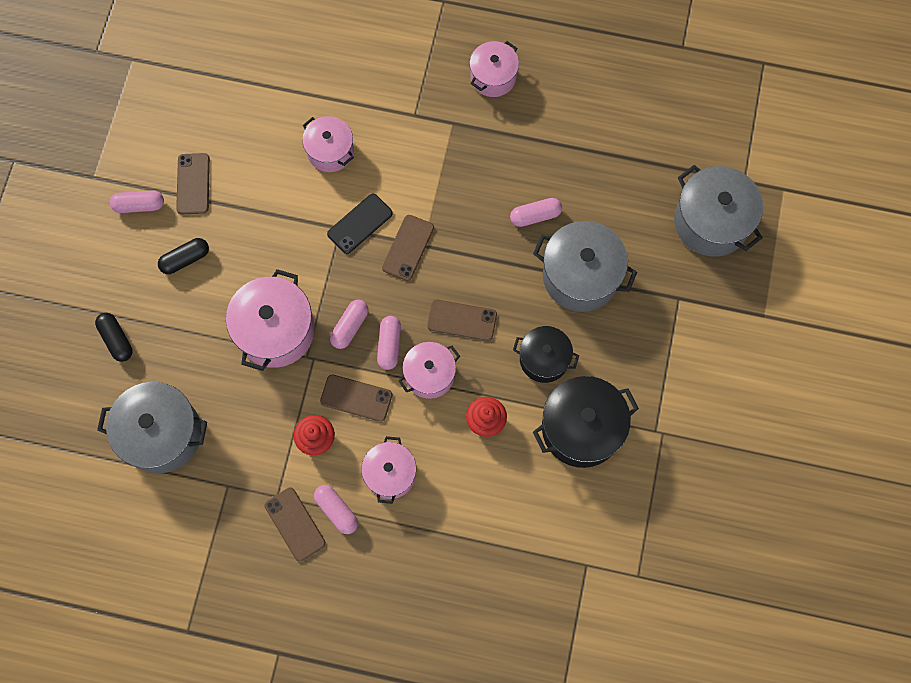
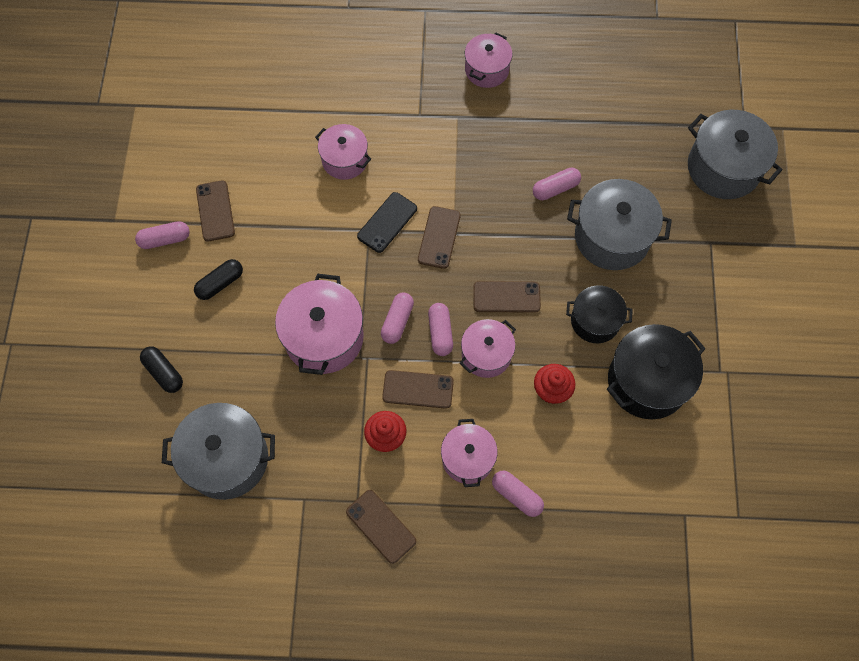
camera: 10 degrees left, 5 degrees down
pink capsule [314,485,358,534] -> pink capsule moved to [492,470,544,517]

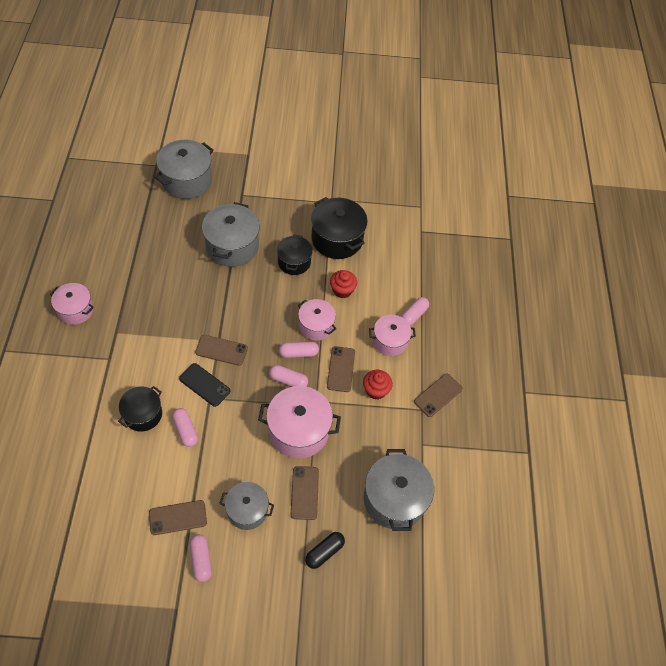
camera: 95 degrees left, 10 degrees down
black capsule [194,259,243,300] -> grey pot [219,482,274,530]
pink pot [315,124,371,180] -> black pot [118,386,162,431]
brown phone [473,281,541,313] -> brown phone moved to [291,466,319,520]
pink capsule [533,168,581,200] -> pink capsule moved to [172,408,198,447]

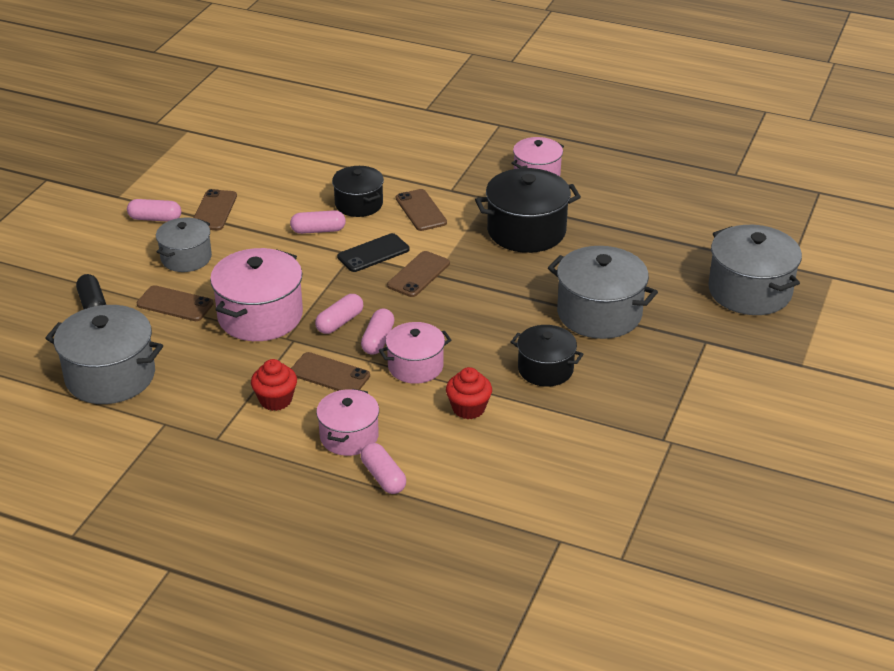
camera: 115 degrees right, 20 degrees down
black pot [311,197,368,259] -> black pot moved to [475,168,581,253]
brown phone [414,374,463,417] -> brown phone moved to [396,189,447,231]

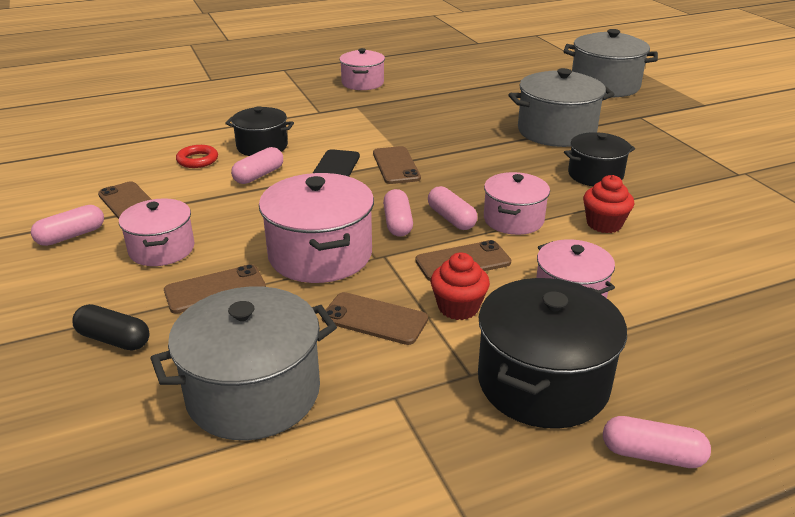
camera: 45 degrees left, 5 degrees down
grey pot [156,218,212,272] -> pink pot [119,198,195,266]
pink capsule [361,443,406,494] -> pink capsule moved to [603,416,711,468]
brown phone [396,189,447,231] -> brown phone moved to [322,292,428,345]
black pot [475,168,581,253] -> black pot moved to [478,278,627,429]
none -> red ring [176,145,218,168]

